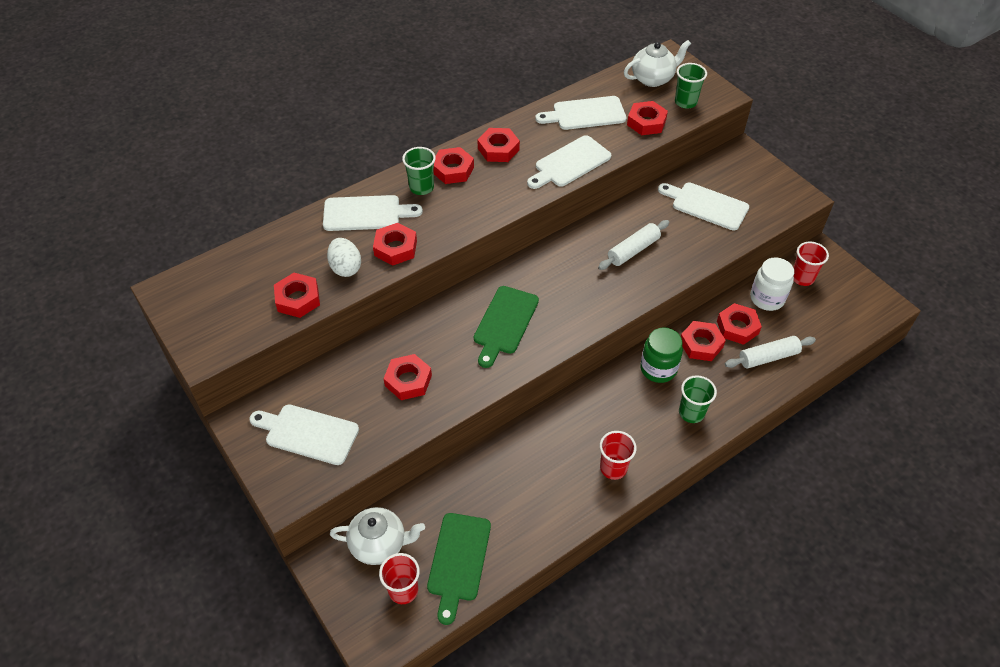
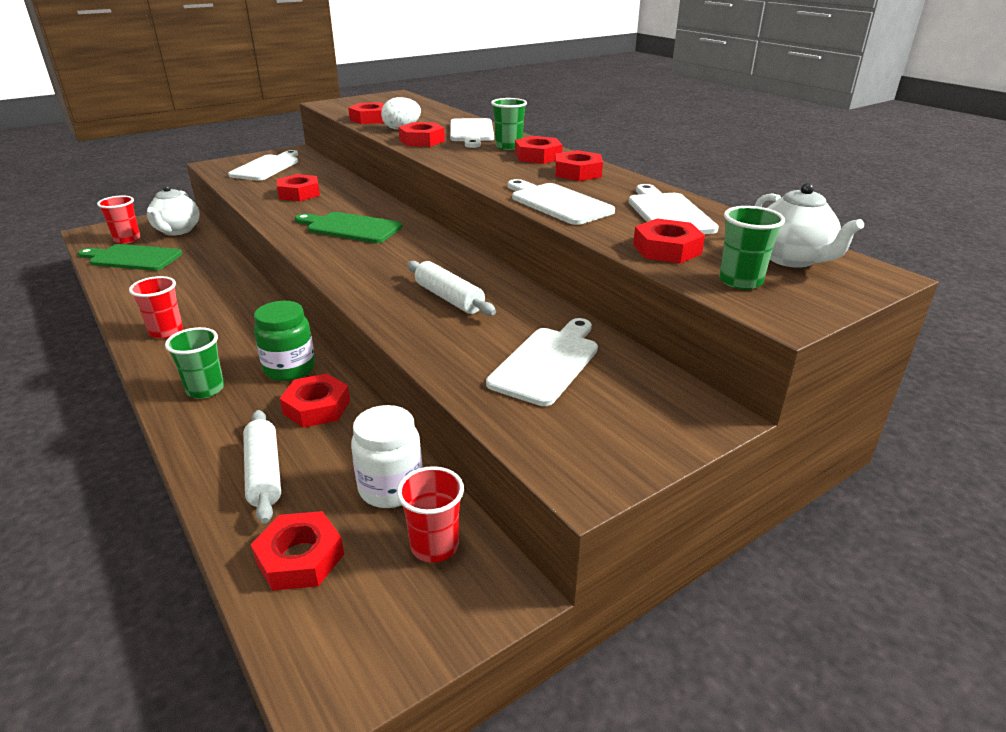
camera: 90 degrees right, 20 degrees down
red nut [717,303,762,345] -> red nut moved to [251,511,344,591]

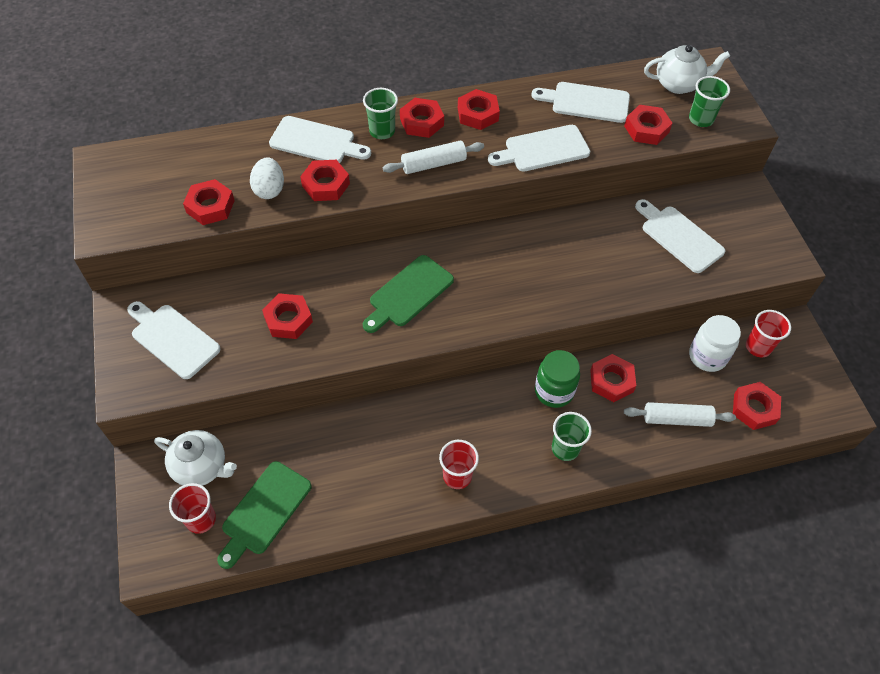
camera: 70 degrees left, 25 degrees up
white rolling pin [407,261,496,316] -> white rolling pin moved to [383,141,484,174]

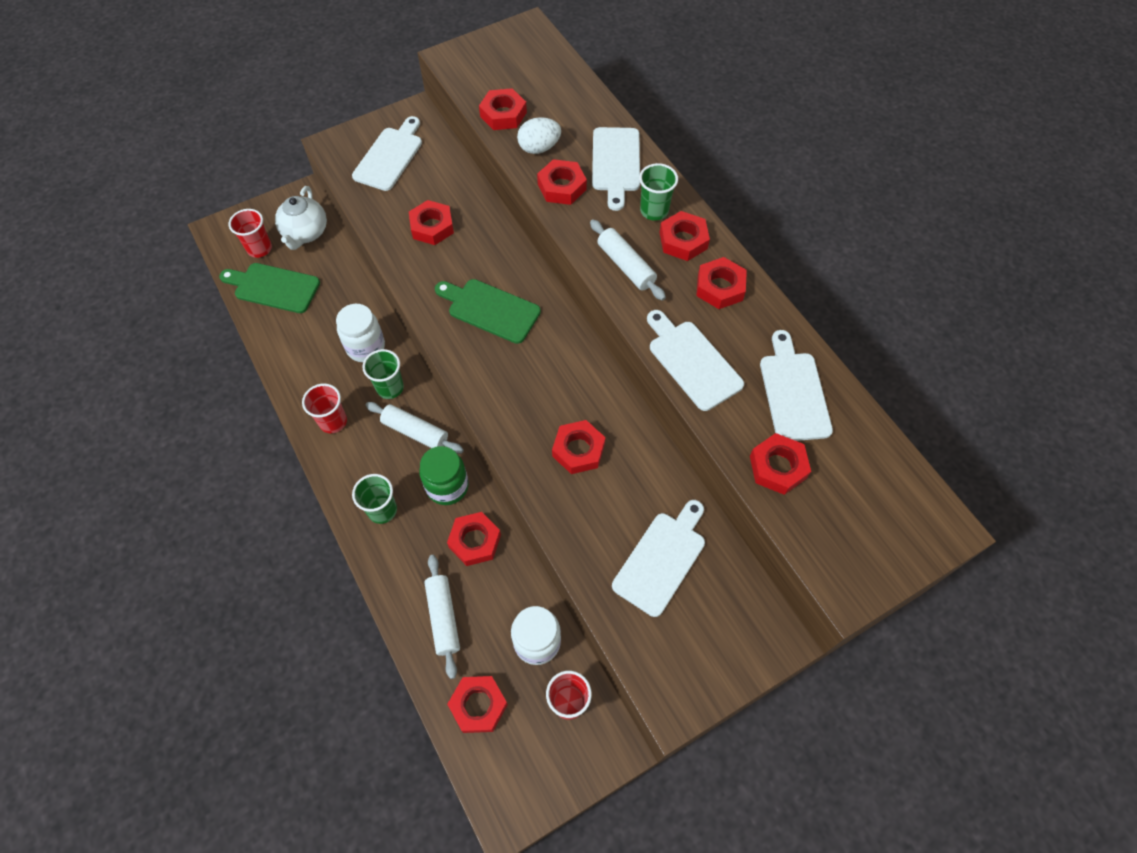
camera: 75 degrees right, 5 degrees up
white teapot [644,45,730,94] -> none
green cup [689,76,730,127] -> green cup moved to [362,349,404,399]
none -> white jar [336,304,385,362]
none -> white rolling pin [366,402,464,454]
none -> red nut [552,420,605,474]

